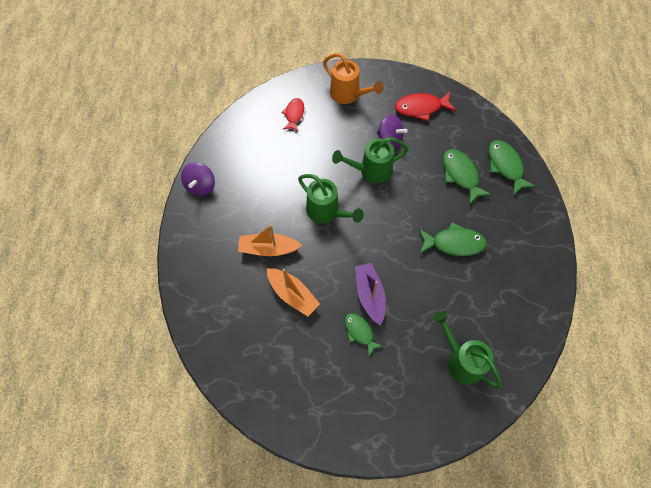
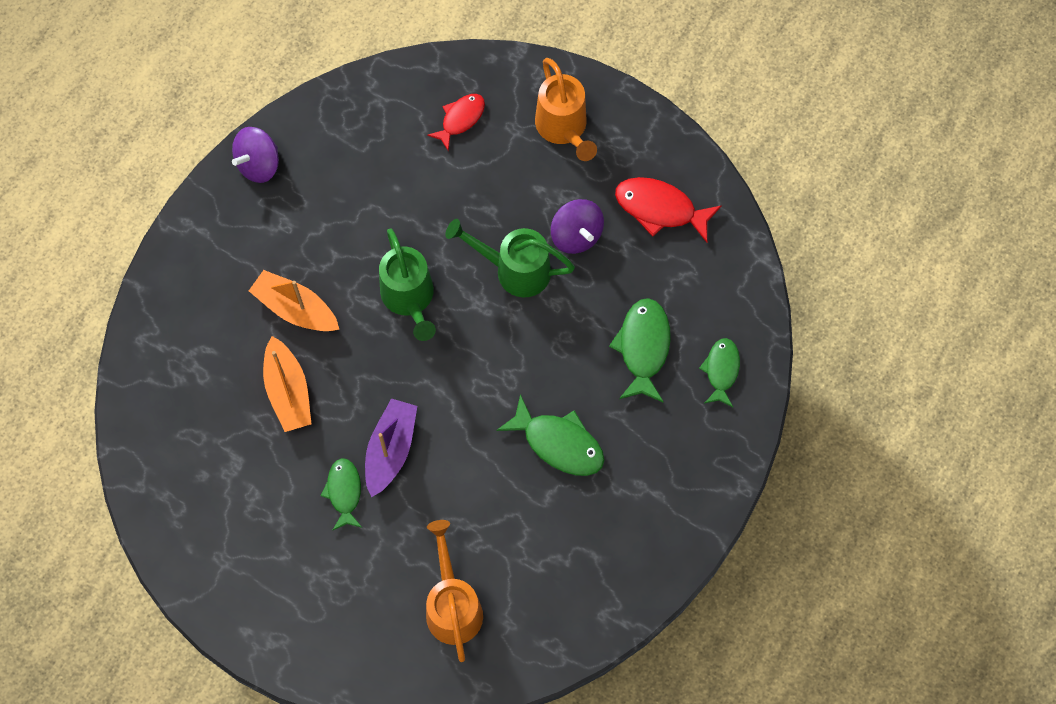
camera: 30 degrees right, 5 degrees up
green watering can [433,311,502,389] -> orange watering can [426,520,483,662]
green fish [488,140,536,195] -> green fish [699,338,740,407], size x0.66

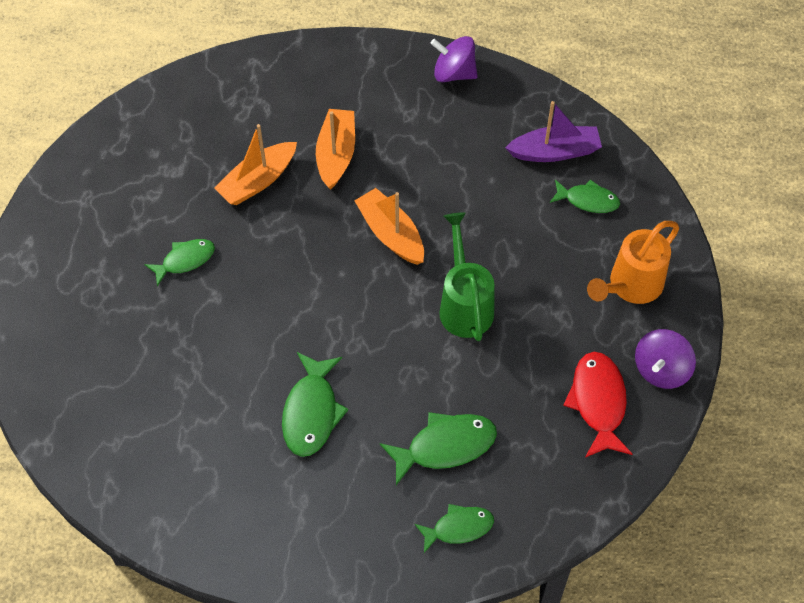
camera: 65 degrees right, 10 degrees down
purple boat [365,398,417,497] -> purple boat moved to [505,101,602,162]
green watering can [379,228,436,341] -> orange boat [354,188,424,265]
orange watering can [426,520,483,662] -> none
red fish [427,94,485,150] -> green fish [550,179,620,213]
purple spinning top [551,199,604,254] -> purple spinning top moved to [635,329,696,389]

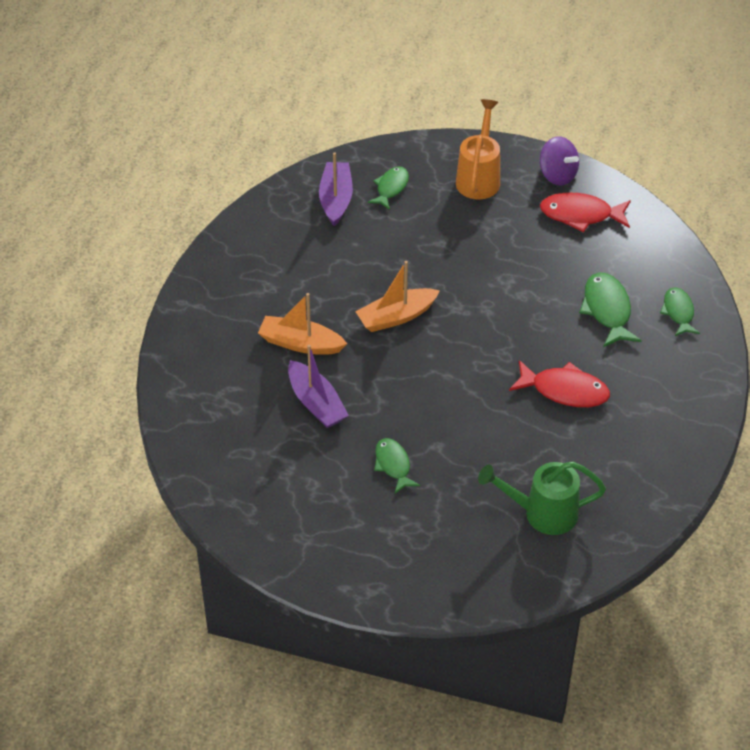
camera: 80 degrees left, 10 degrees down
orange boat [214,124,297,205] -> purple boat [288,344,349,428]
green fish [282,352,349,457] -> red fish [509,360,610,407]
purple spinning top [430,36,478,82] -> none
green watering can [439,212,494,341] -> green watering can moved to [478,461,606,535]
orange watering can [587,221,679,304] -> orange watering can turned 135 degrees counterclockwise [456,99,500,200]

